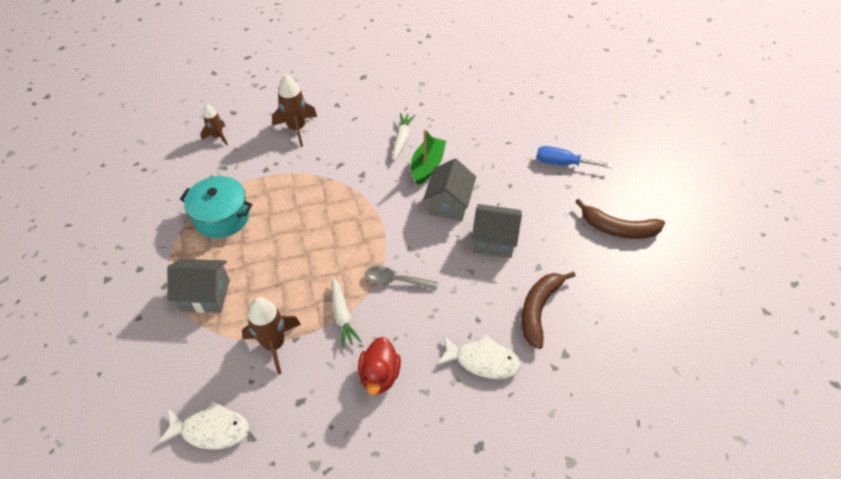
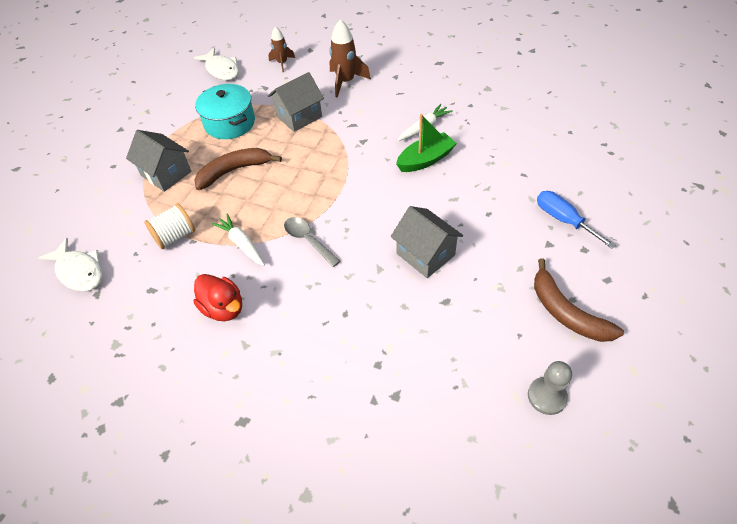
camera: 40 degrees right, 0 degrees up
brown rocket [242,297,301,374] -> white spool [144,203,195,249]
white carrot [332,277,362,348] -> white carrot turned 120 degrees clockwise [212,214,265,266]
red duck [358,337,401,395] -> red duck turned 90 degrees counterclockwise [194,274,242,321]
grey house [423,159,476,221] -> grey house moved to [268,72,324,132]
white fish [436,334,521,379] -> white fish moved to [194,48,239,80]
brown banana [521,272,575,349] -> brown banana moved to [195,148,282,190]
none -> grey pawn [528,361,572,415]

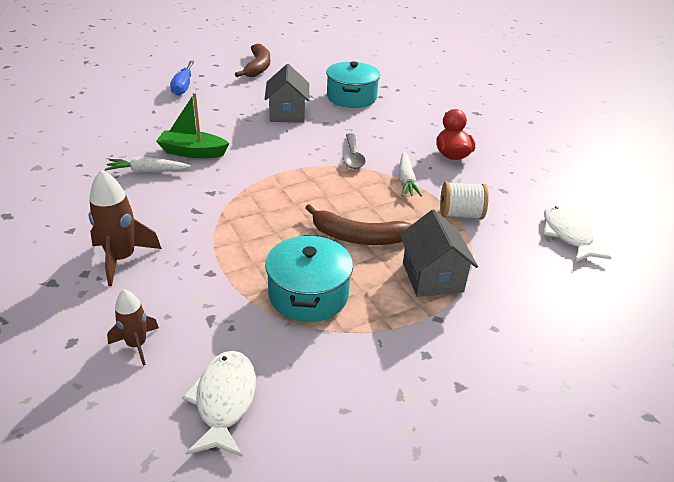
camera: 145 degrees left, 15 degrees down
grey house [268,72,324,132] -> none
grey pawn [528,361,572,415] -> none
none -> turquoise pot [326,61,380,108]

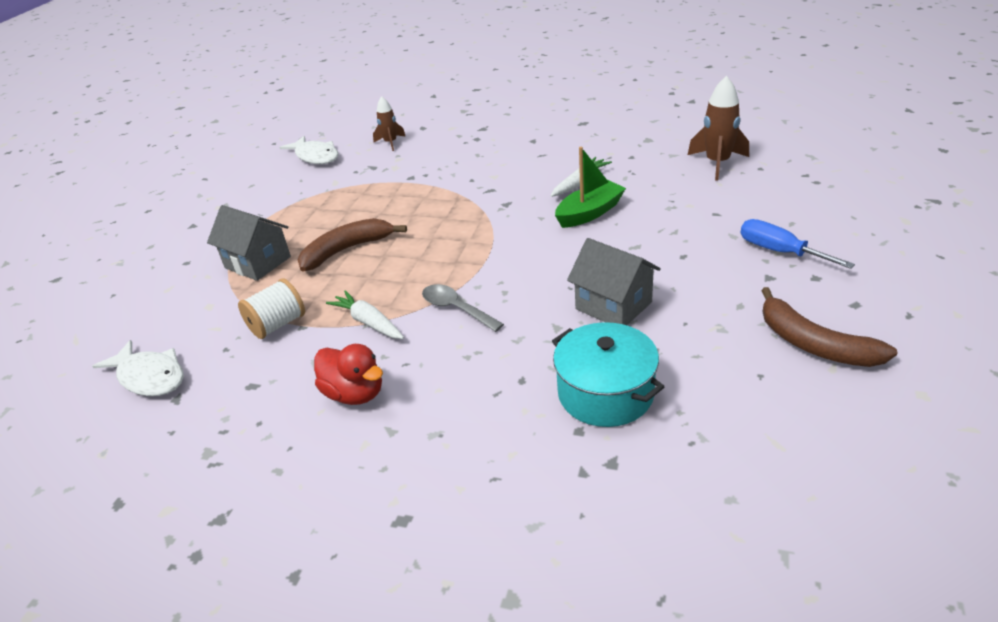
camera: 140 degrees right, 0 degrees up
brown rocket [89,169,162,286] -> brown rocket moved to [688,76,749,180]
turquoise pot [265,235,353,322] -> none

